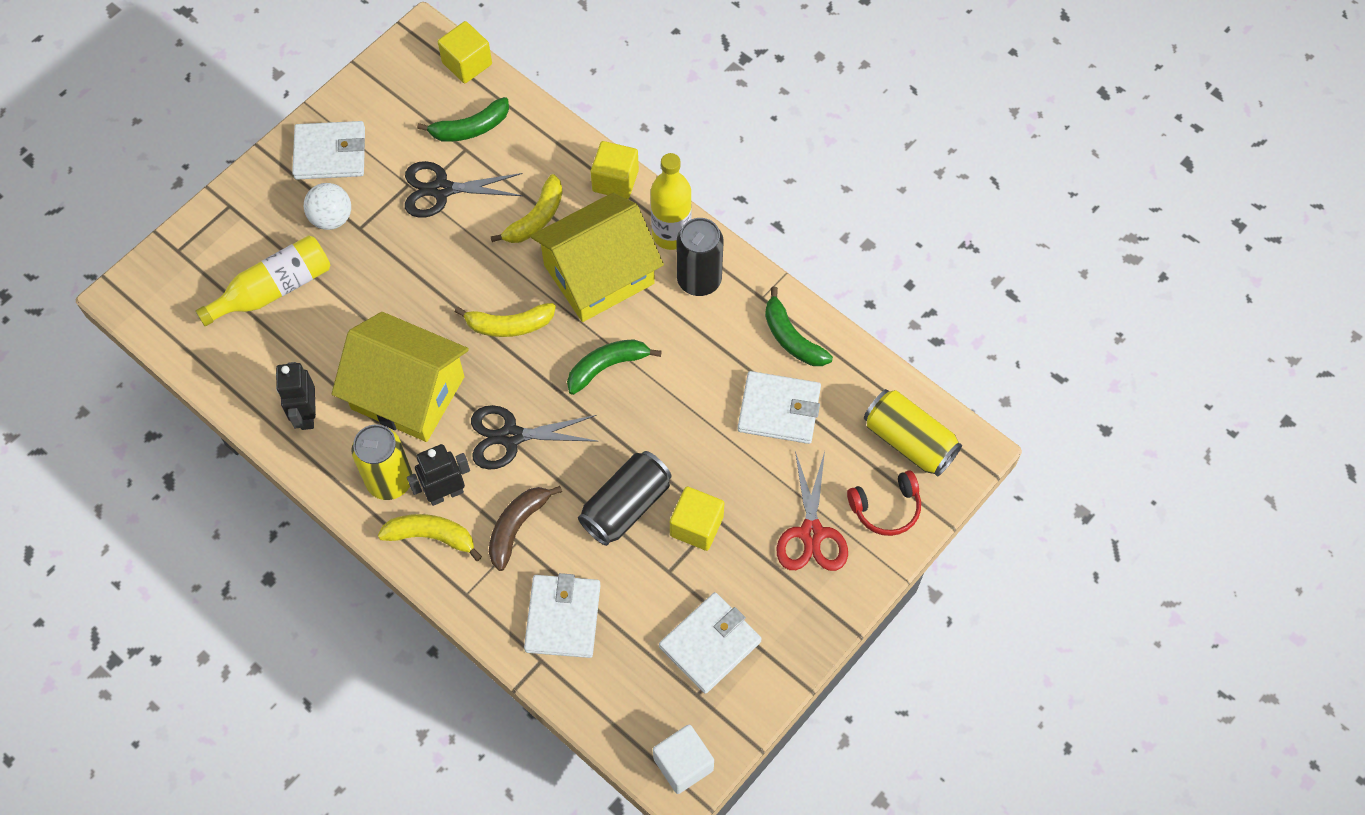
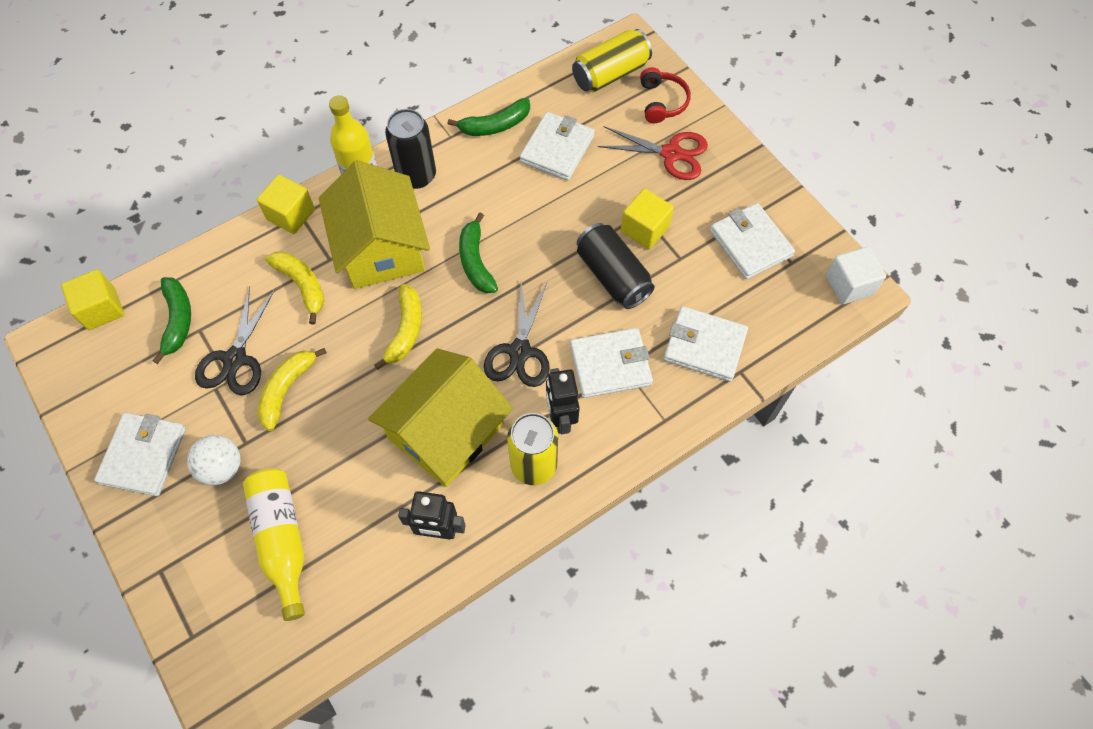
camera: 75 degrees left, 0 degrees up
yellow banana [378,514,482,561] -> yellow banana moved to [257,348,327,431]
brown banana [489,486,562,571] -> white wallet [570,328,653,398]

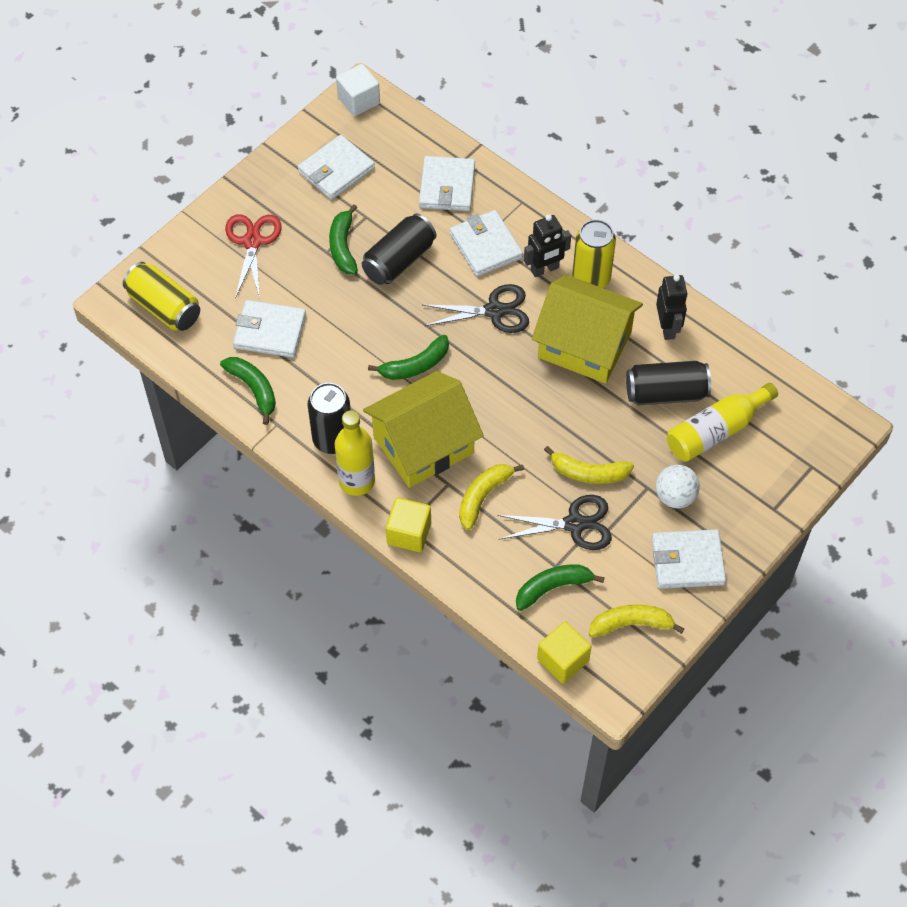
camera: 105 degrees left, 5 degrees down
yellow banana [374,284,422,370] -> yellow banana moved to [589,604,684,637]
yellow cube [621,189,674,249] -> green banana [329,204,358,274]
red headphones [640,67,691,123] -> none
none -> black can [626,361,711,406]

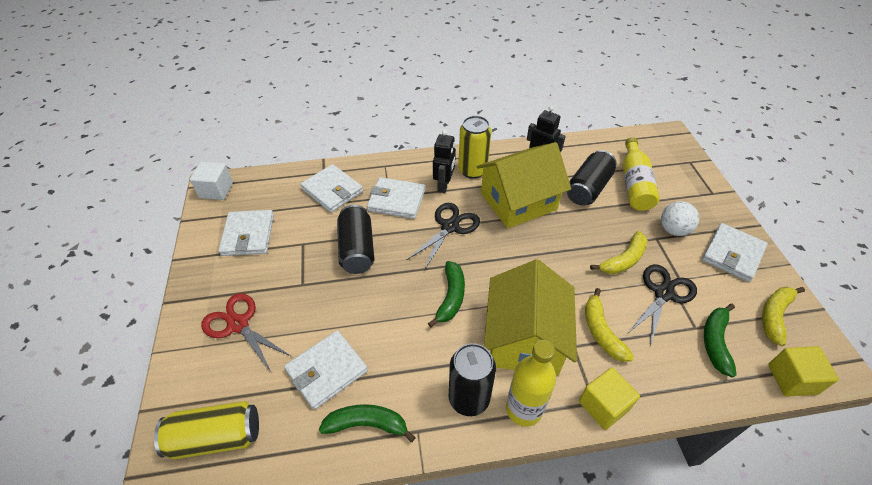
camera: 50 degrees left, 10 degrees down
green banana [329,204,358,274] -> none

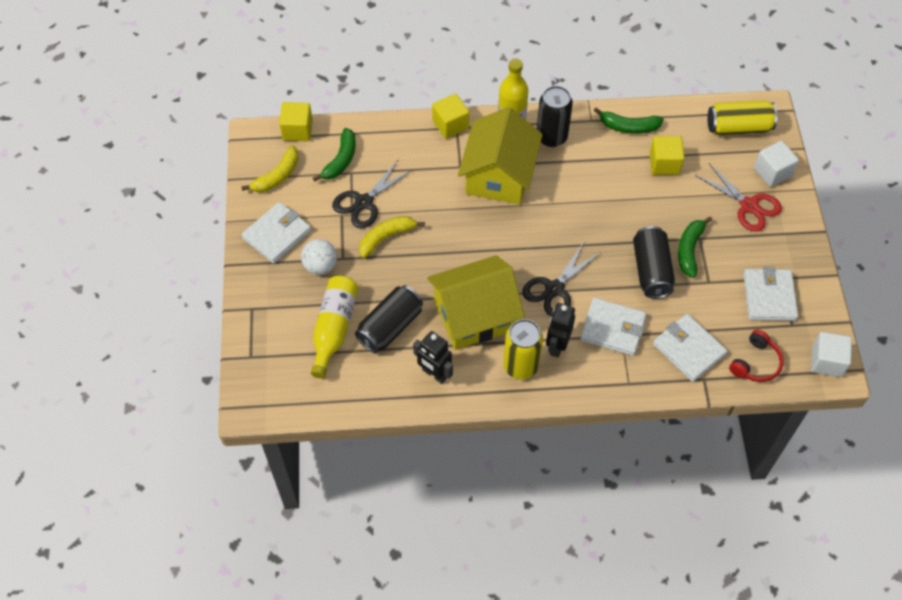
camera: 175 degrees left, 10 degrees up
white wallet [284,330,368,410] -> yellow cube [650,136,685,175]
green banana [428,261,465,327] -> green banana moved to [678,217,712,278]
yellow banana [585,288,634,362] -> none
none -> red headphones [729,330,784,382]
none -> white cube [754,141,799,187]

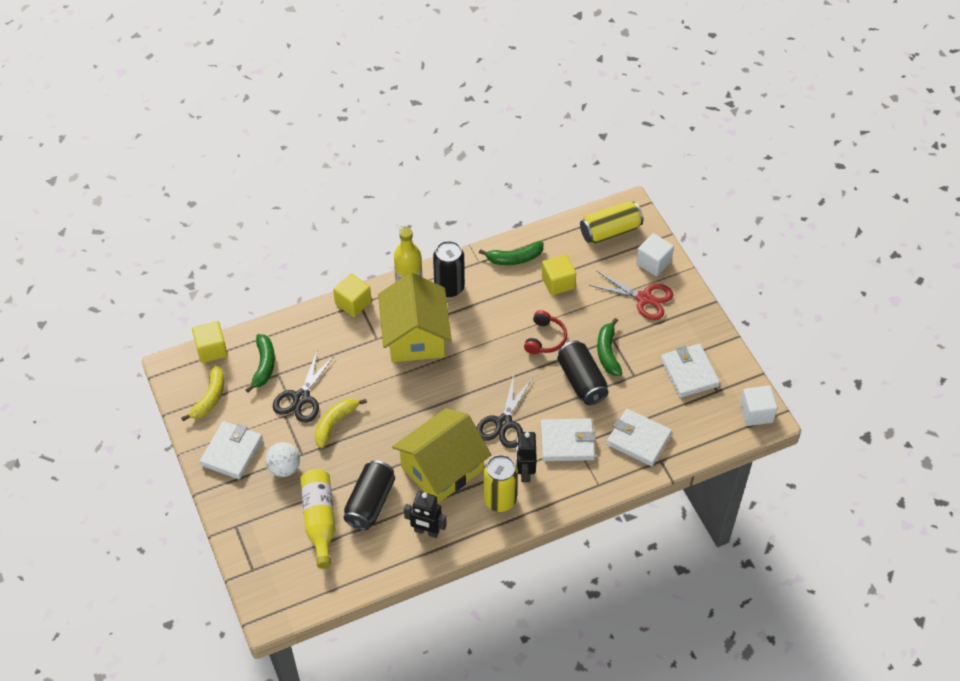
camera: 20 degrees left, 5 degrees down
red headphones [729,330,784,382] -> red headphones moved to [524,310,567,354]

